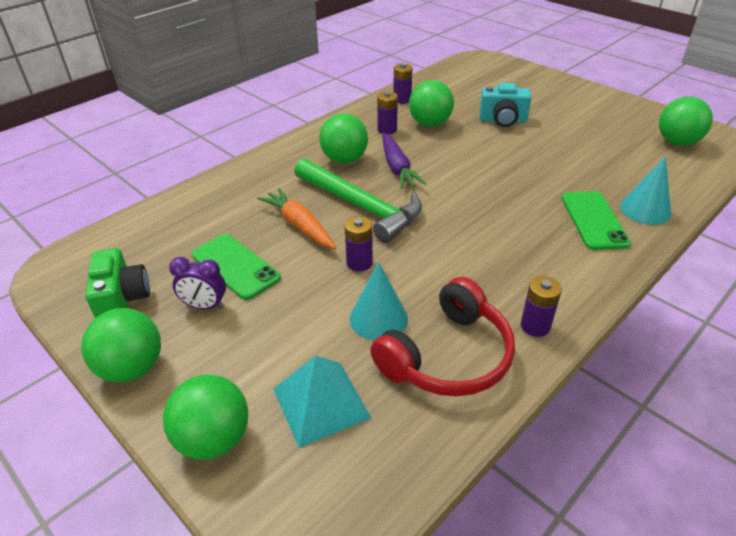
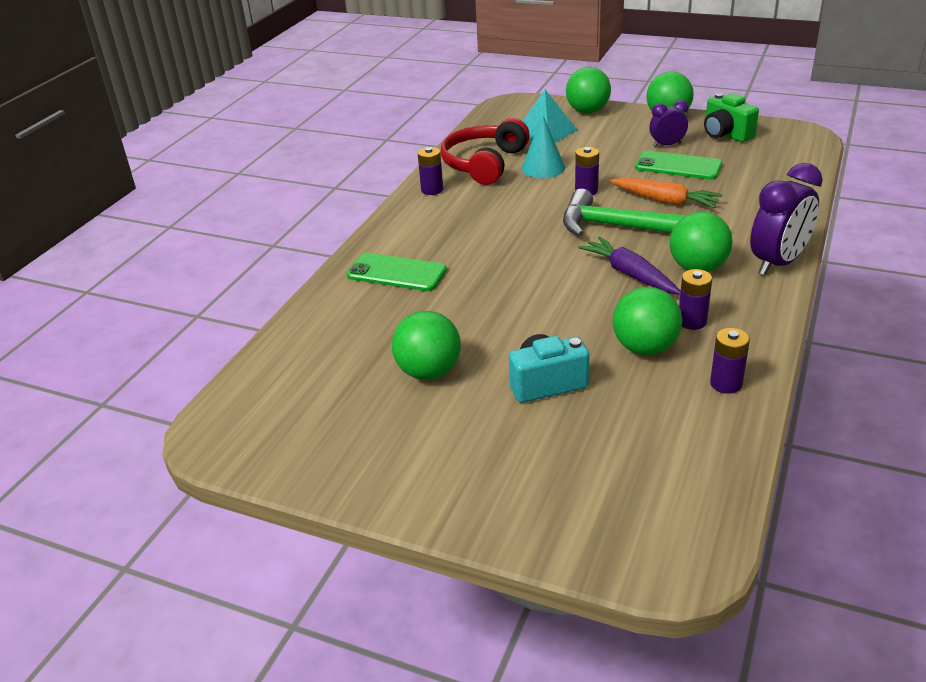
camera: 160 degrees right, 5 degrees down
green phone [561,191,631,250] -> green phone turned 45 degrees counterclockwise [347,253,447,291]
turquoise cone [620,156,671,225] -> none
green ball [659,97,713,146] -> green ball moved to [392,311,461,380]
none -> purple clock [750,163,823,275]

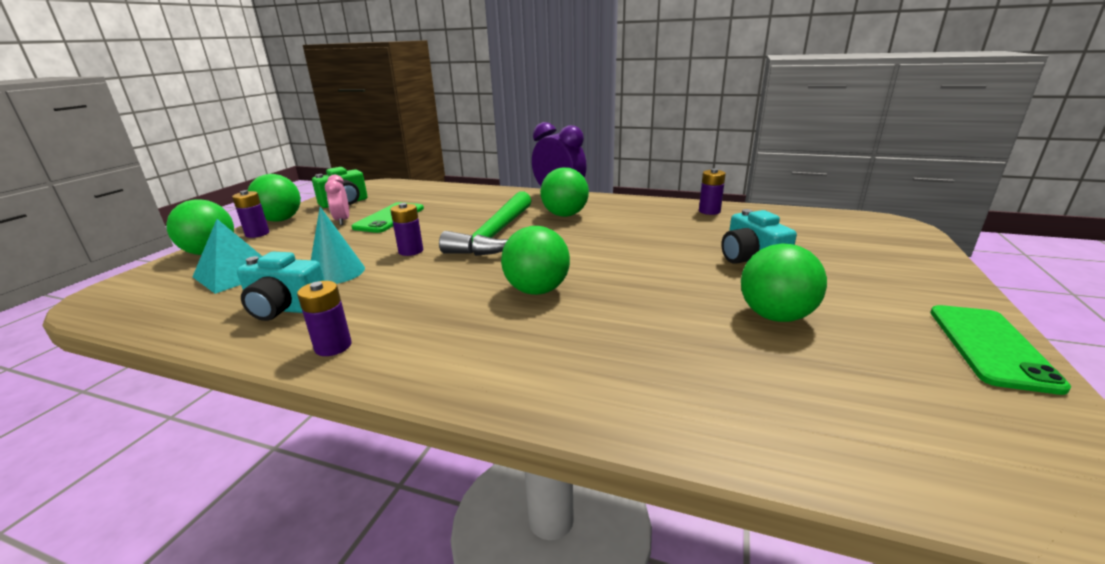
camera: 95 degrees left, 10 degrees down
green phone [347,253,447,291] -> green phone moved to [930,305,1071,395]
red headphones [441,118,530,185] -> turquoise camera [237,252,325,321]
purple carrot [578,236,681,295] -> none
orange carrot [609,178,722,208] -> none
green ball [613,287,682,355] -> green ball moved to [501,226,570,295]
purple clock [649,100,688,148] -> pink clock [325,175,349,225]
purple battery [679,269,712,330] -> purple battery moved to [232,190,270,238]

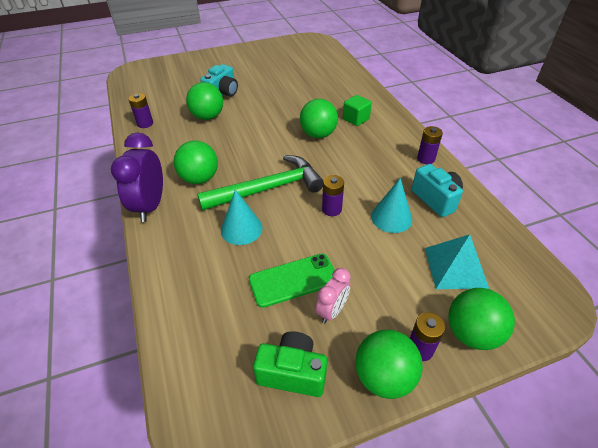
camera: 130 degrees left, 20 degrees up
green ball [741,243,827,322] -> green ball moved to [186,82,223,120]
green phone [930,305,1071,395] -> none
none -> turquoise cone [221,189,263,245]
none -> green cube [343,95,372,126]

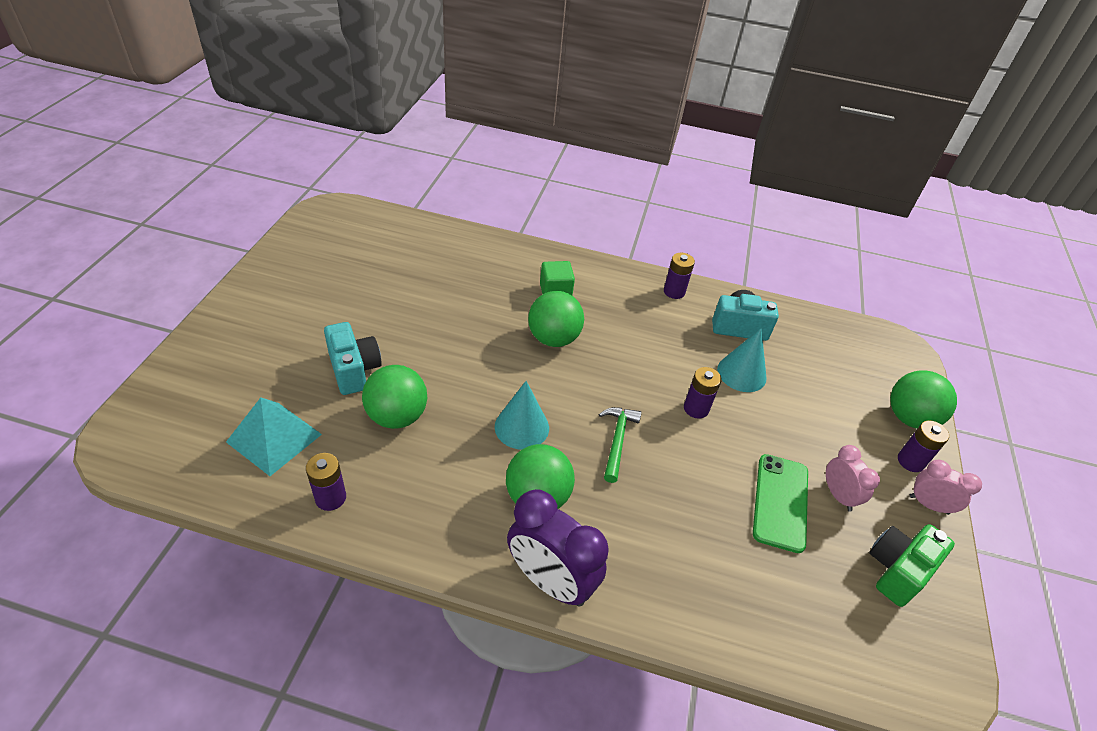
camera: 60 degrees left, 0 degrees up
green hammer [197,155,323,211] -> green hammer [599,407,642,483], size x0.52
turquoise cone [221,189,263,245] -> turquoise cone moved to [495,381,549,450]
green ball [355,330,423,399] -> pink clock [910,460,982,515]
turquoise pyramid [425,234,489,289] -> turquoise pyramid moved to [226,397,322,476]

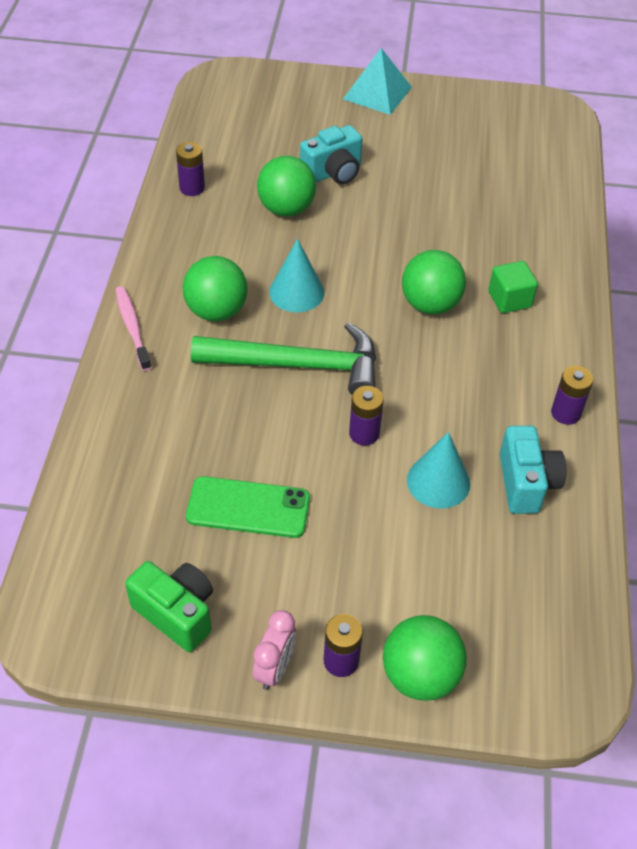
camera: 85 degrees right, 5 degrees up
turquoise pyramid [226,397,322,476] -> turquoise pyramid moved to [343,48,412,115]
purple clock [507,489,609,607] -> pink toothbrush [116,286,151,371]
green hammer [599,407,642,483] -> green hammer [191,322,376,395], size x1.93
pink clock [826,445,880,512] -> none

